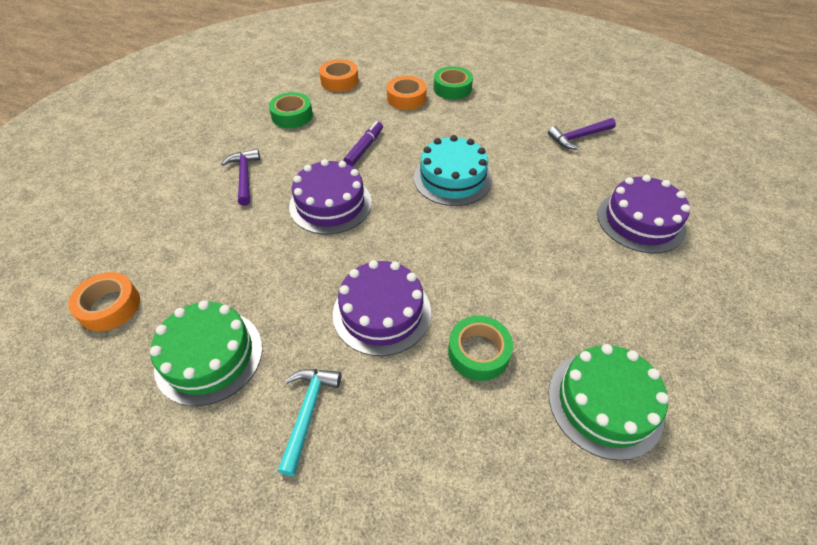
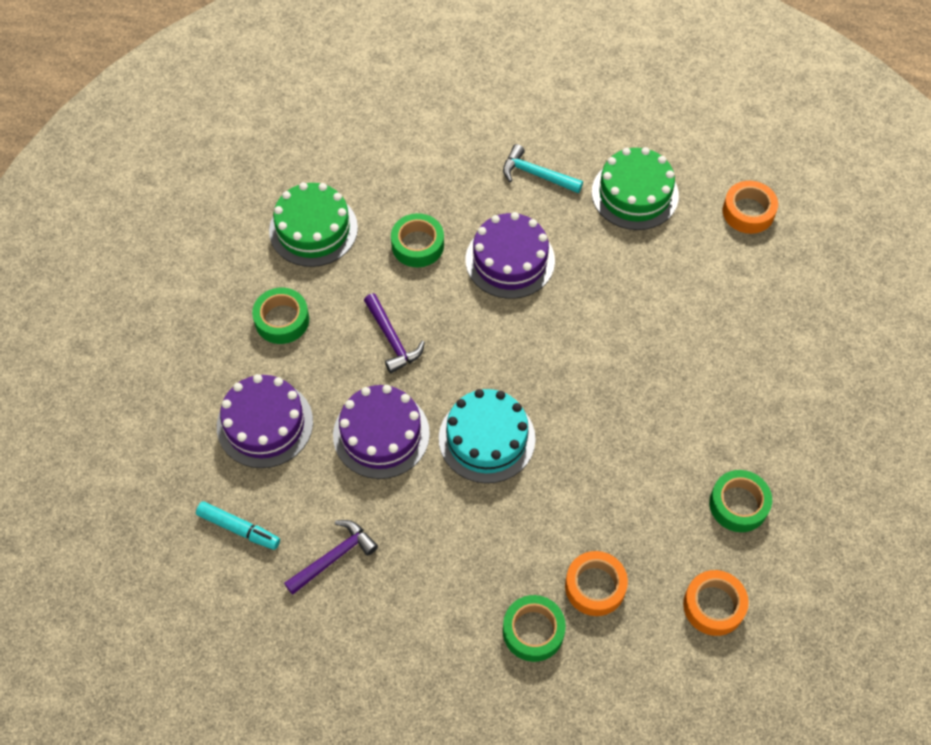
camera: 165 degrees right, 10 degrees up
purple hammer [221,149,260,206] -> purple hammer moved to [364,294,425,373]
turquoise hammer [278,369,341,476] -> turquoise hammer turned 120 degrees clockwise [503,144,583,193]
purple cake [289,159,372,234] -> purple cake moved to [333,385,430,479]
purple marker [343,121,383,167] -> none
none -> turquoise marker [196,501,280,550]
none -> green tape [252,288,309,344]

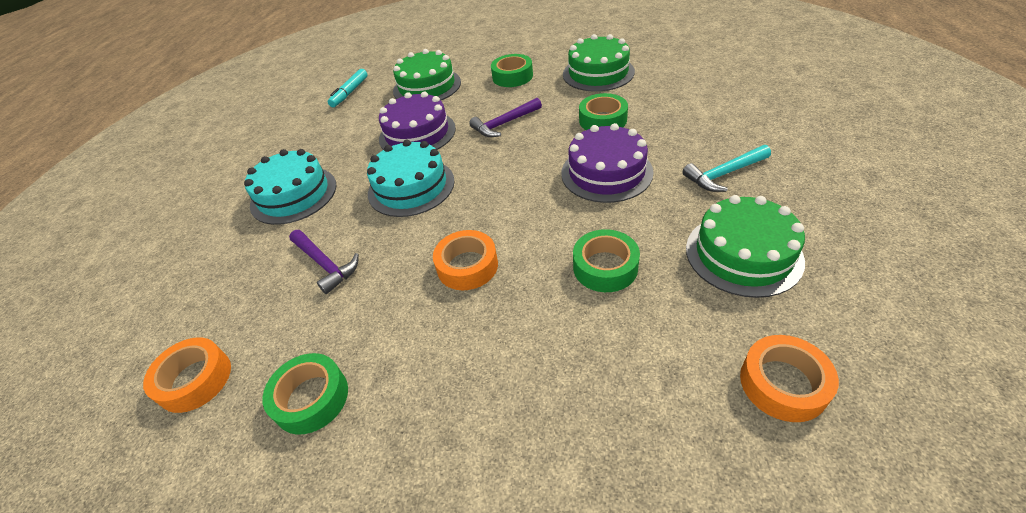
camera: 90 degrees right, 15 degrees down
purple cake [217,374,313,468] -> green cake [393,49,461,100]
purple hammer [284,520,378,595] -> purple hammer moved to [289,230,359,294]
turquoise hammer [503,144,583,193] -> turquoise hammer turned 135 degrees counterclockwise [682,145,771,192]
green tape [503,595,566,662] -> green tape moved to [573,229,640,292]
orange tape [565,551,628,616] -> orange tape moved to [433,230,498,290]
none -> turquoise cake [244,149,336,225]

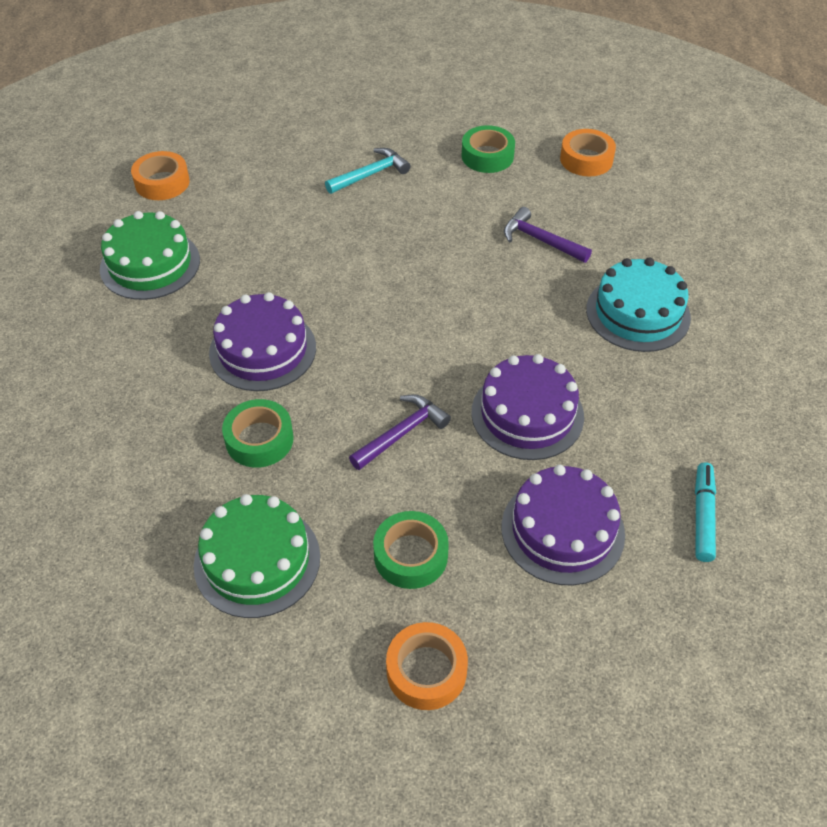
camera: 165 degrees right, 5 degrees up
turquoise cake [367,140,455,217] -> none
green cake [393,49,461,100] -> purple cake [501,465,625,586]
orange tape [433,230,498,290] -> orange tape moved to [386,622,468,710]
green tape [573,229,640,292] -> none
turquoise hammer [682,145,771,192] -> turquoise hammer moved to [325,148,411,194]

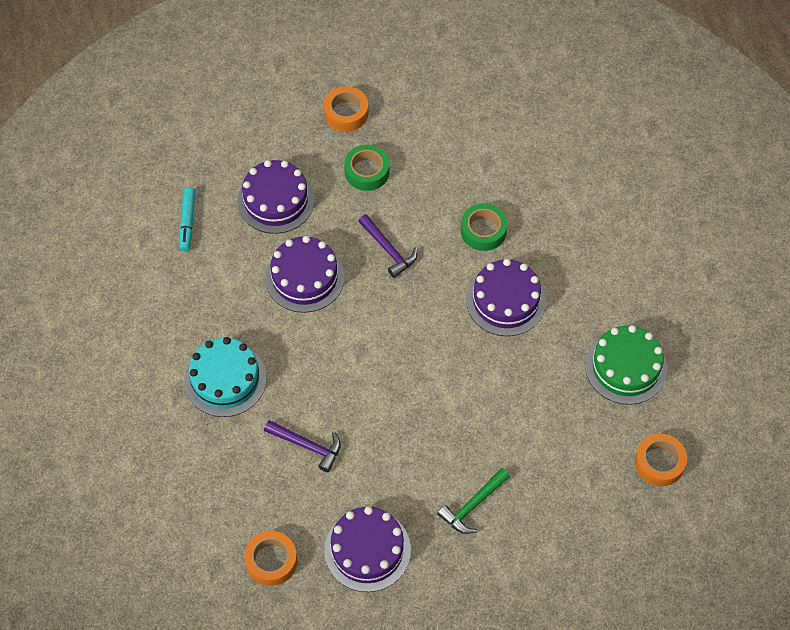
camera: 170 degrees right, 10 degrees up
green cake [194,494,320,618] -> none
turquoise hammer [325,148,411,194] -> green hammer [437,468,510,534]
purple hammer [349,395,451,470] -> purple hammer turned 75 degrees counterclockwise [358,214,417,278]
green tape [461,125,515,173] -> purple cake [324,506,411,592]

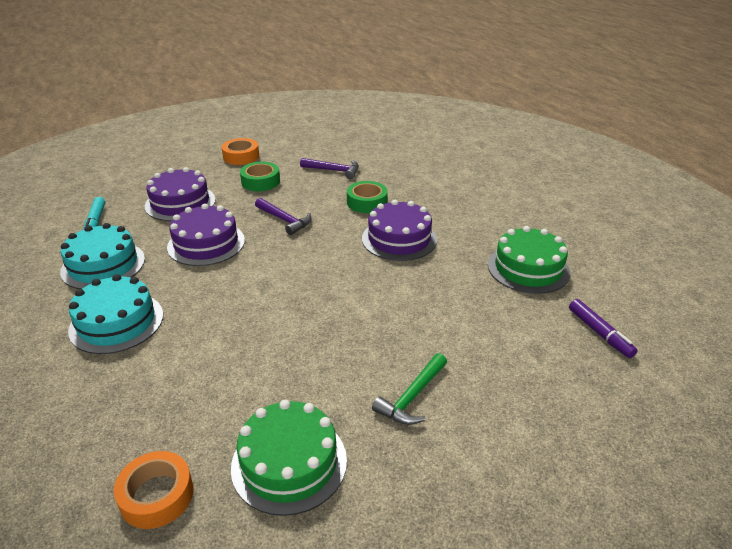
camera: 10 degrees left, 25 degrees down
purple hammer [264,420,341,472] -> purple hammer moved to [300,158,359,179]
purple cake [324,506,411,592] -> green cake [231,400,347,516]
orange tape [635,433,687,486] -> purple marker [569,299,638,358]
none -> turquoise cake [60,223,145,289]

